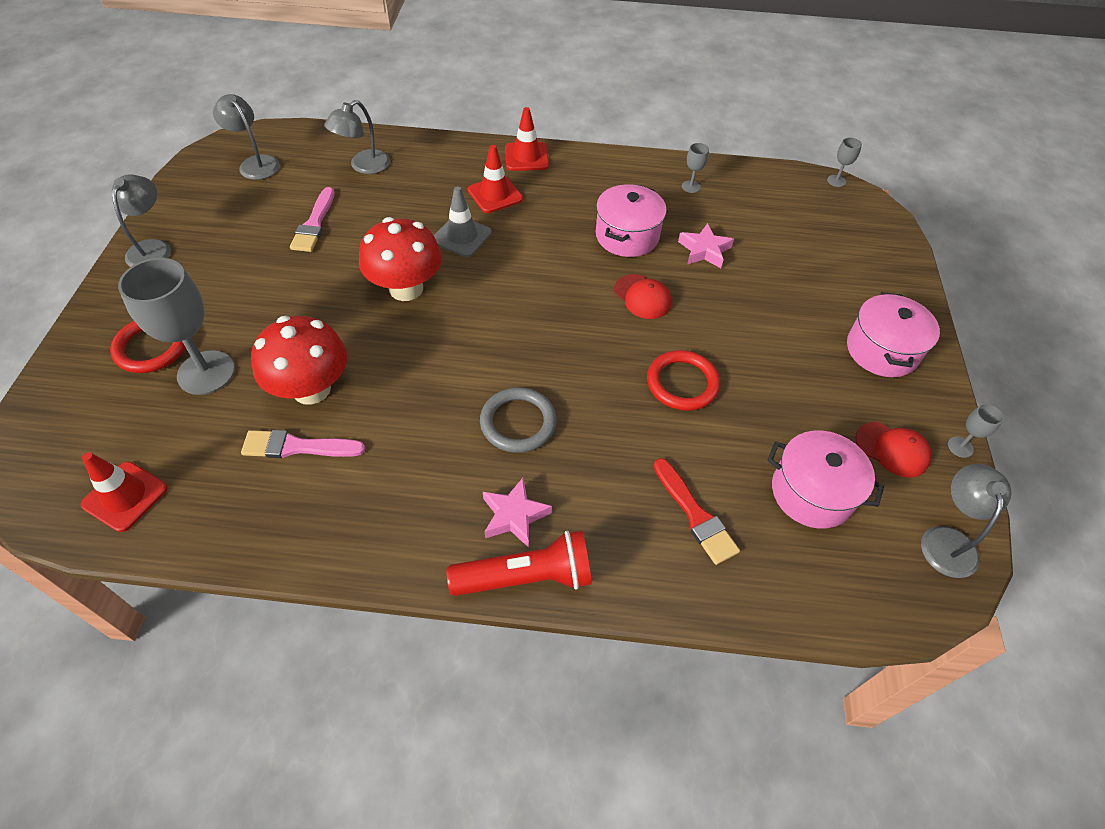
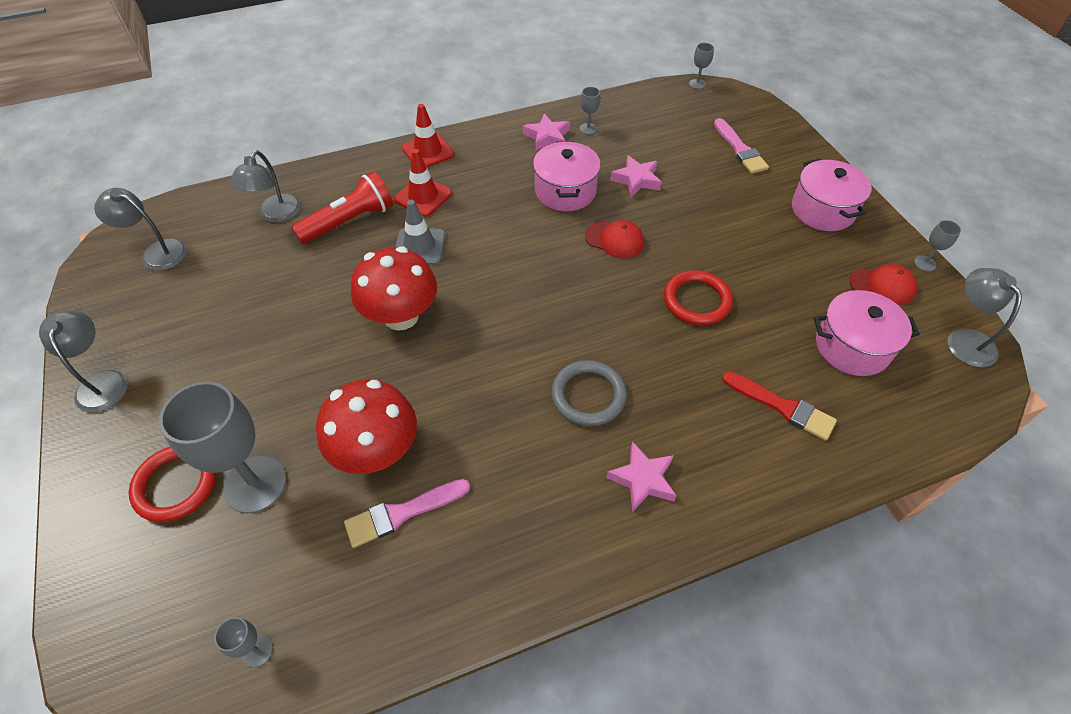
camera: 25 degrees left, 0 degrees up
red traffic cone [81,452,168,532] -> grey goblet [214,617,273,667]
pink brush [290,187,335,252] -> pink brush moved to [714,118,769,174]
red flashlight [446,530,592,596] -> red flashlight moved to [291,171,393,244]
none -> pink star [523,113,570,151]

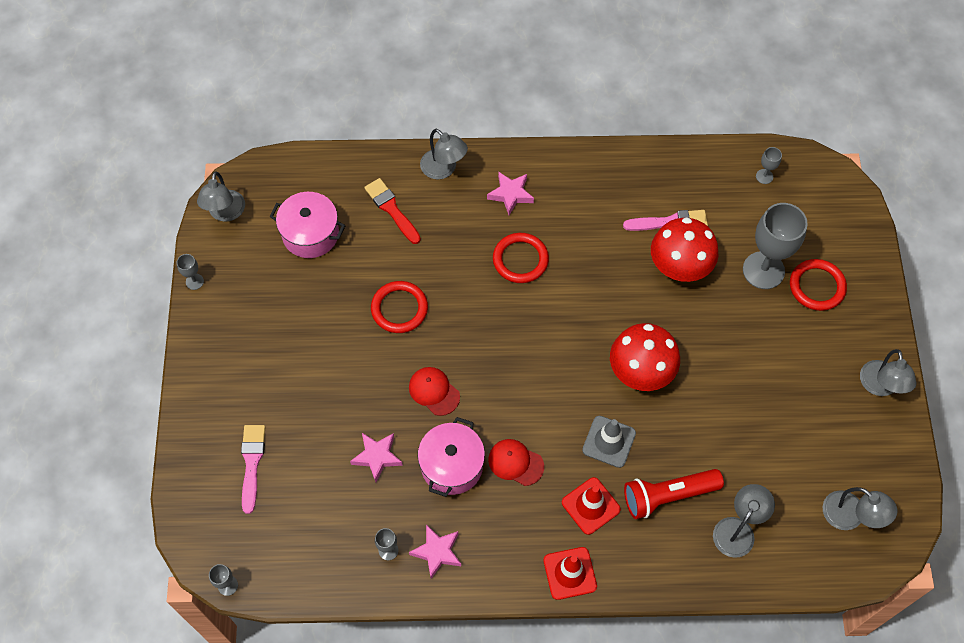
camera: 160 degrees left, 10 degrees up
grey ring [551,360,627,426] -> red ring [493,233,549,283]
pink pot [792,159,872,231] -> none
red cap [850,264,917,305] -> red cap moved to [488,439,544,486]
none -> grey lamp [420,129,468,180]

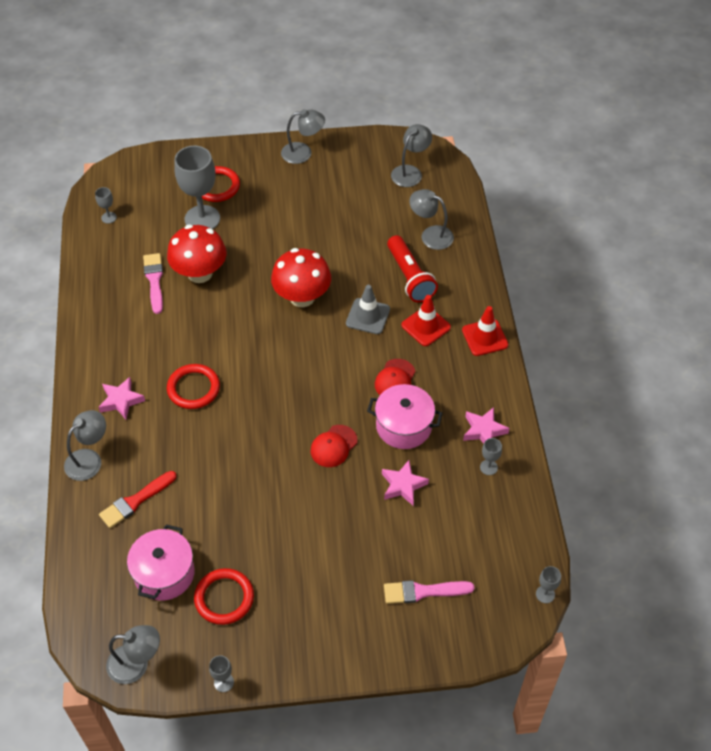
camera: 95 degrees left, 10 degrees down
red ring [371,281,428,333] -> red ring moved to [194,568,254,625]

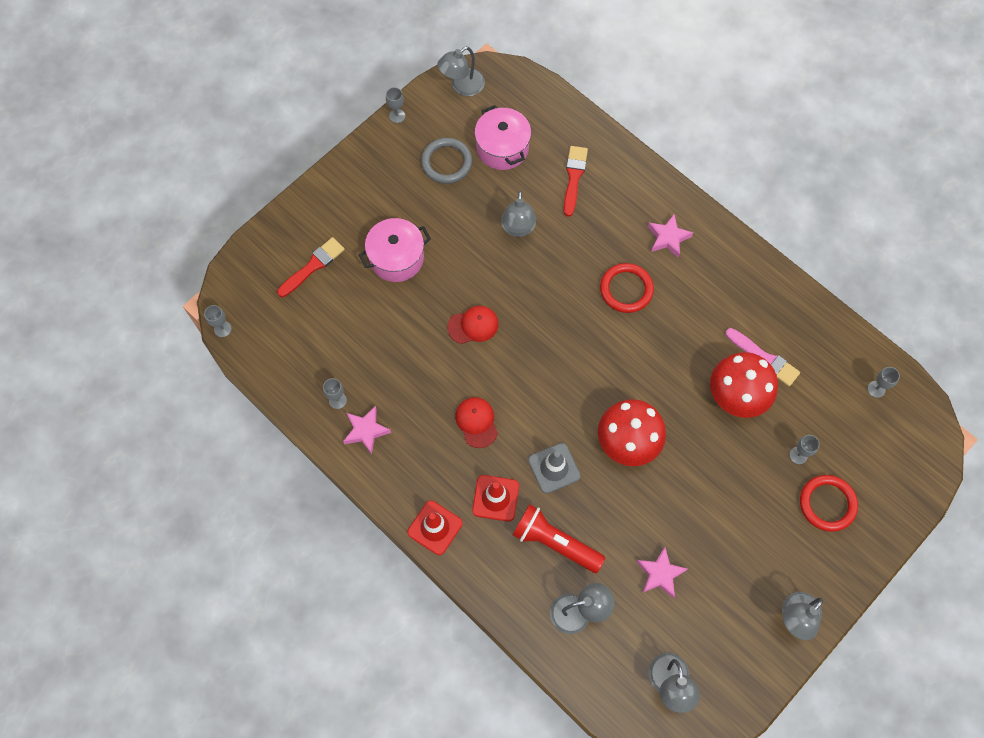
camera: 140 degrees right, 15 degrees up
grey lamp [64,410,106,481] -> grey lamp moved to [501,191,537,237]
grey goblet [174,146,220,229] -> grey goblet [789,435,819,464], size x0.43
red ring [194,568,254,625] -> grey ring [421,138,472,184]
red cap [311,425,358,467] -> red cap turned 75 degrees clockwise [447,306,499,344]
pink pot [367,384,443,449] -> pink pot moved to [358,218,431,282]
pink star [382,460,429,506] -> pink star moved to [637,547,687,598]
pink brush [384,580,475,604] -> red brush [277,237,345,297]

